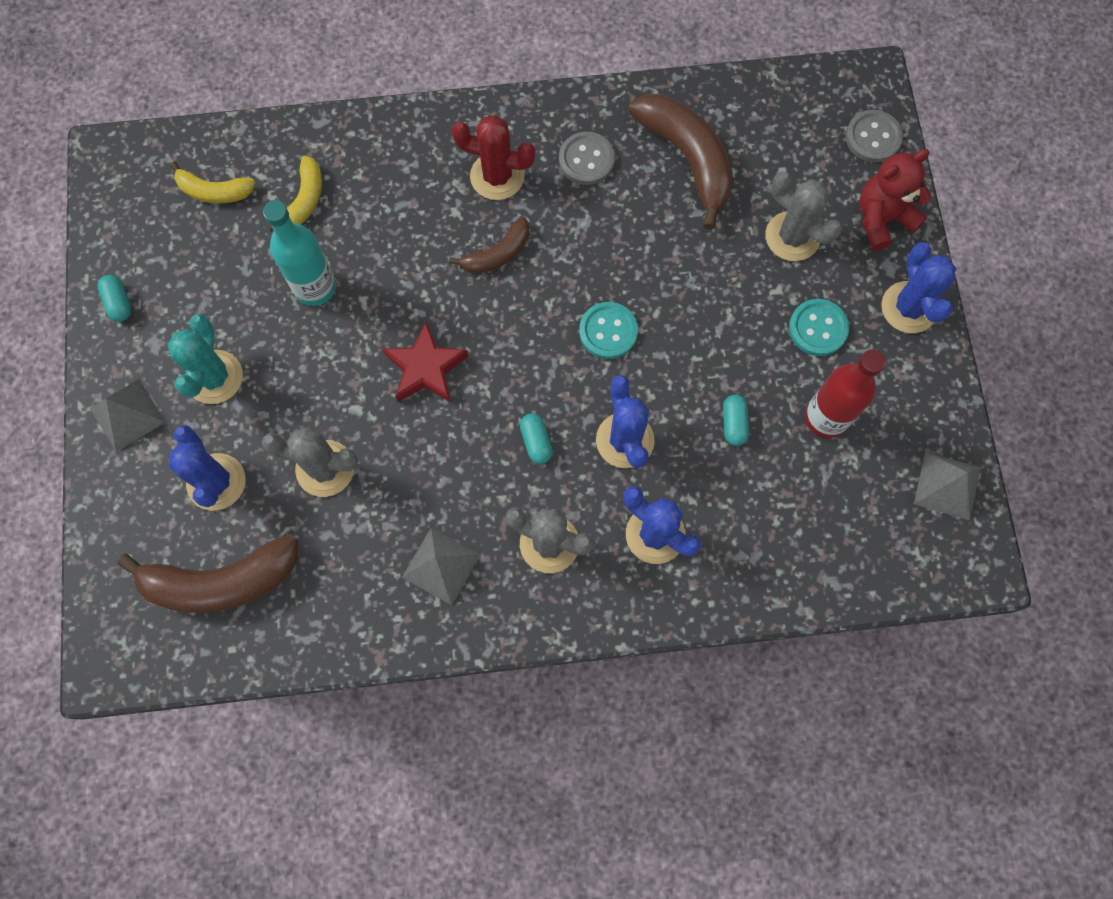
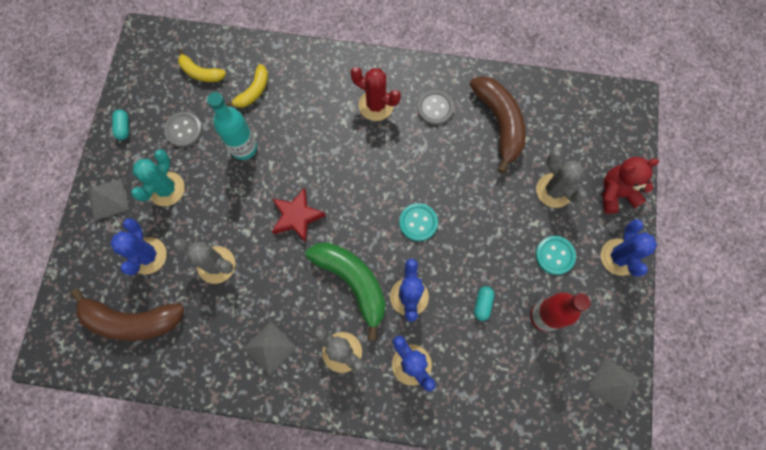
camera: 15 degrees right, 0 degrees up
brown banana [449,216,529,274] -> none
turquoise capsule [520,413,553,464] -> green banana [305,242,385,341]
grey button [846,110,903,163] -> grey button moved to [164,112,202,147]

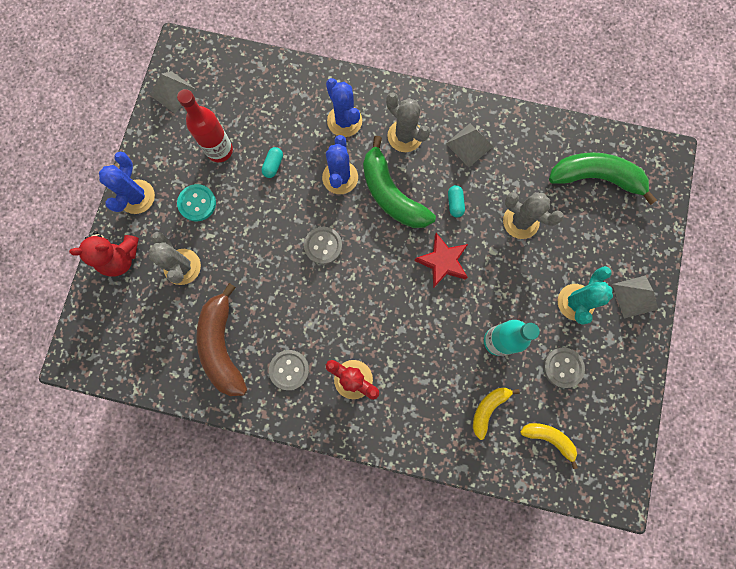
camera: 175 degrees left, 5 degrees up
brown banana [70,288,184,341] -> green banana [549,152,657,205]
blue cactus [110,218,167,275] -> none
turquoise capsule [112,109,129,140] -> turquoise capsule moved to [448,185,465,218]
turquoise button [399,203,438,241] -> grey button [304,227,342,265]

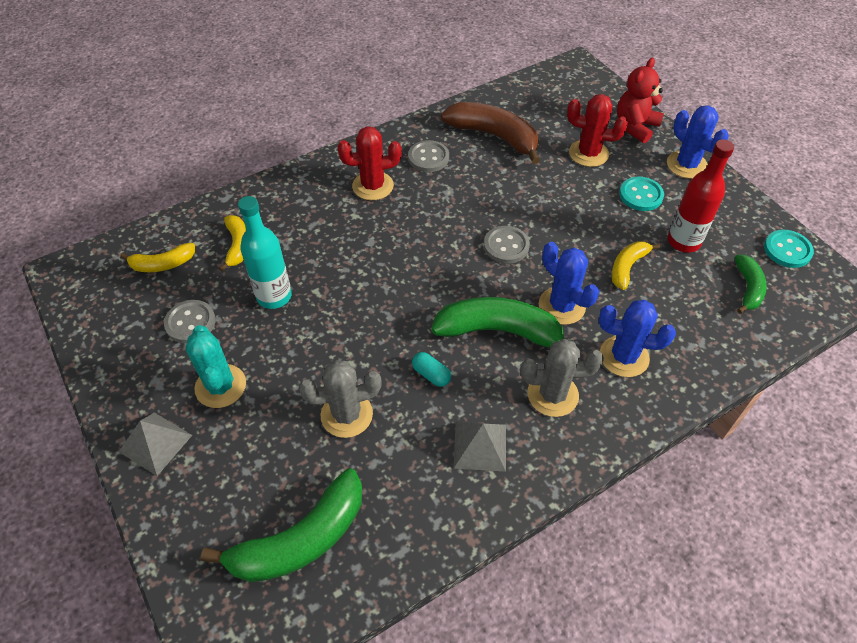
camera: 135 degrees right, 25 degrees down
grey cactus [149,232,201,285] -> red cactus [567,94,628,167]
grey pyramid [150,71,197,113] -> turquoise button [764,230,814,268]
turquoise capsule [261,147,283,178] -> yellow banana [612,241,660,290]
red star [414,233,468,288] -> none
none -> green banana [735,255,767,314]

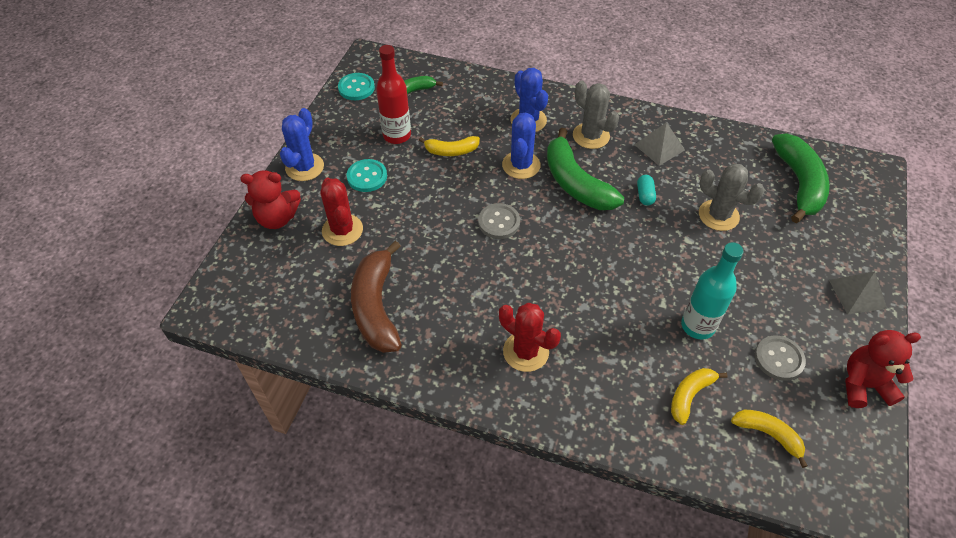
camera: 130 degrees left, 0 degrees up
turquoise cactus [185,325,246,408] -> none
green banana [201,468,362,582] -> green banana turned 75 degrees clockwise [772,133,830,223]
grey button [408,140,449,172] -> none
none -> red teddy bear [845,330,921,408]

